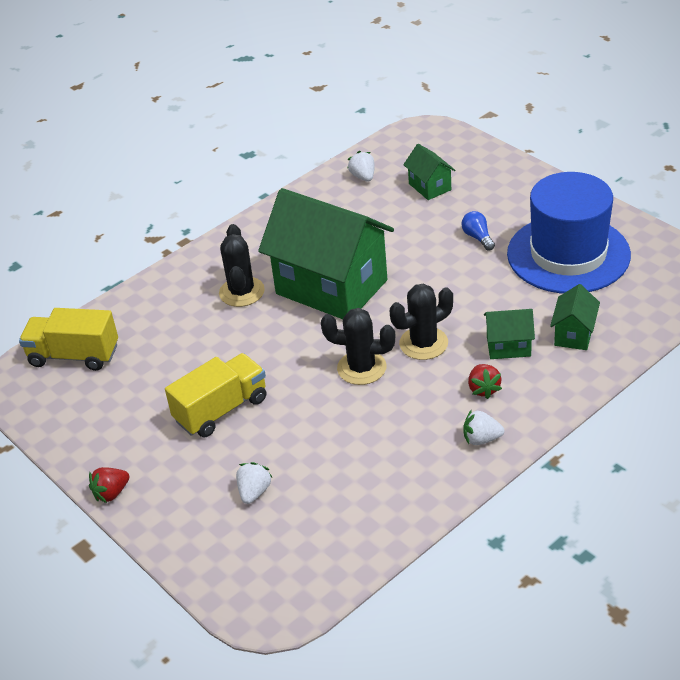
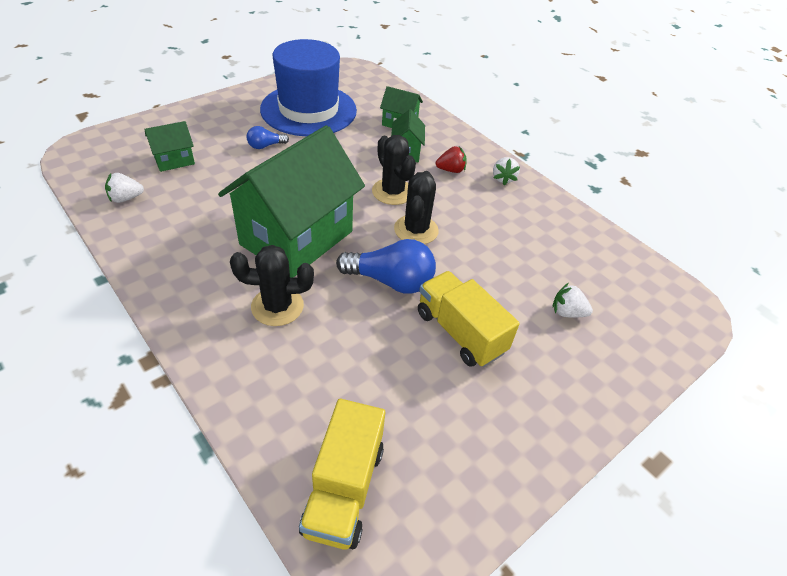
camera: 95 degrees left, 5 degrees up
red strawberry [89,467,129,503] -> none
none -> blue light bulb [336,239,436,294]

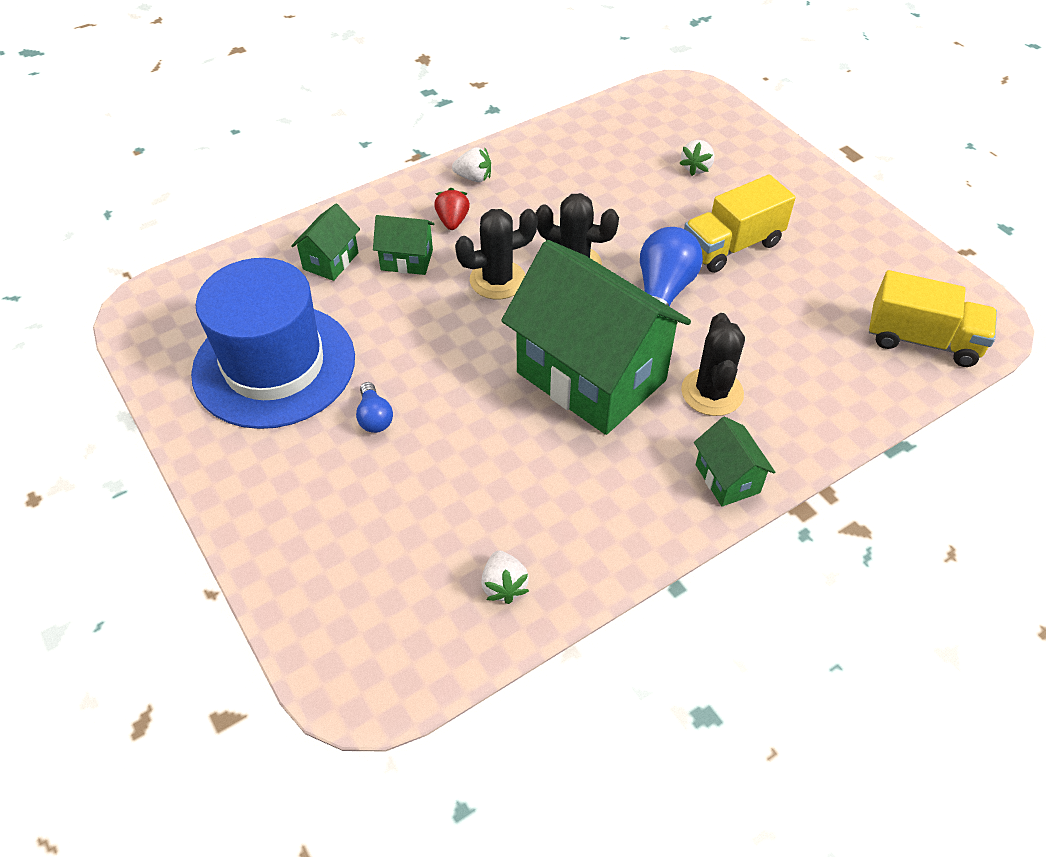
camera: 80 degrees left, 5 degrees up
green house [144,121,195,172] -> green house moved to [694,417,775,507]

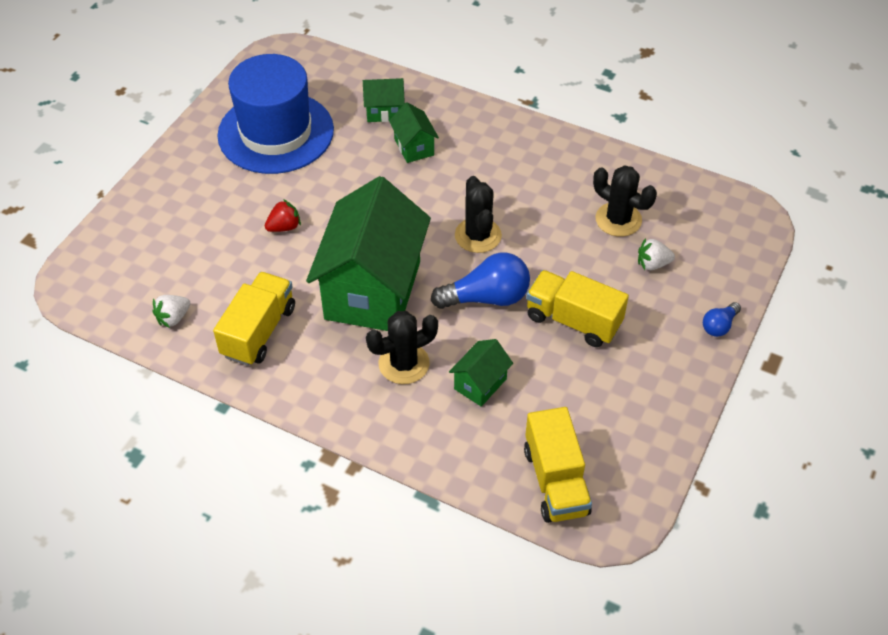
camera: 60 degrees right, 0 degrees up
blue light bulb [356,382,393,433] -> blue light bulb moved to [703,302,741,337]
red strawberry [434,188,470,230] -> red strawberry moved to [265,199,301,232]
white strawberry [452,147,491,182] -> none
black cactus [455,209,538,299] -> black cactus moved to [593,165,657,237]
green house [694,417,775,507] -> green house moved to [449,339,513,407]
none -> yellow truck [213,272,295,366]

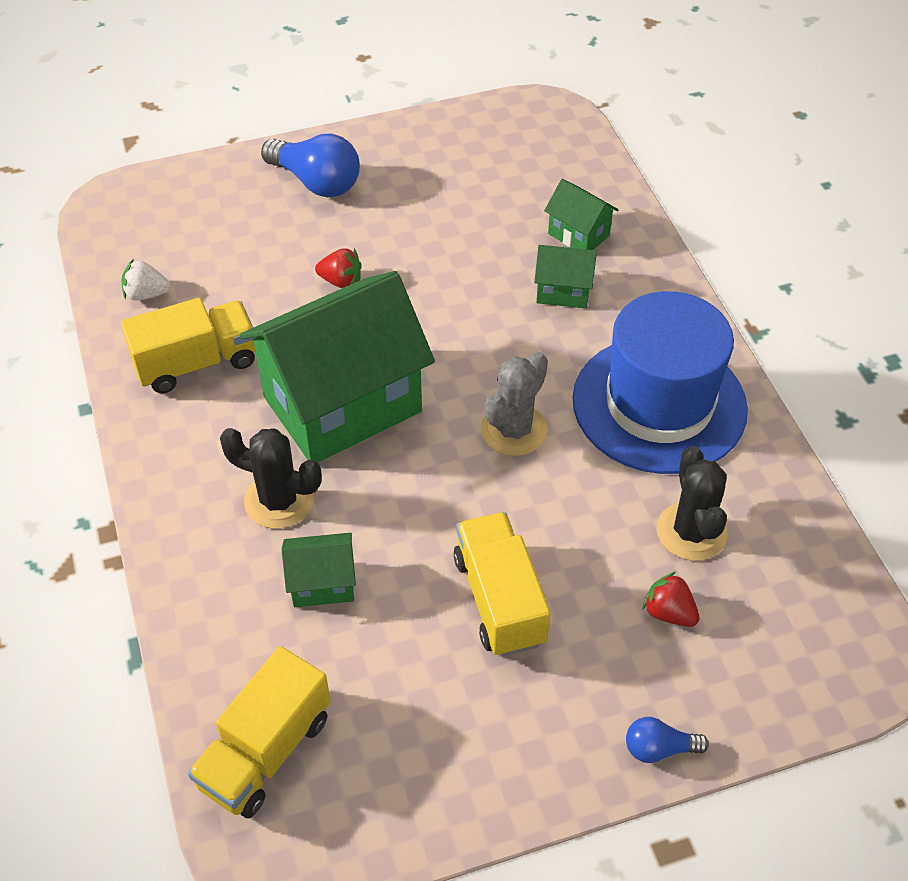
camera: 45 degrees right, 0 degrees up
blue hat [217,54,334,174] -> blue hat moved to [573,291,748,474]
green house [389,102,439,163] -> green house turned 75 degrees clockwise [534,245,597,309]
blue light bulb [431,252,530,309] -> blue light bulb moved to [261,134,360,197]
black cactus [455,176,502,253] -> grey cactus [481,351,548,456]
white strawberry [638,238,675,270] -> red strawberry [643,572,700,627]

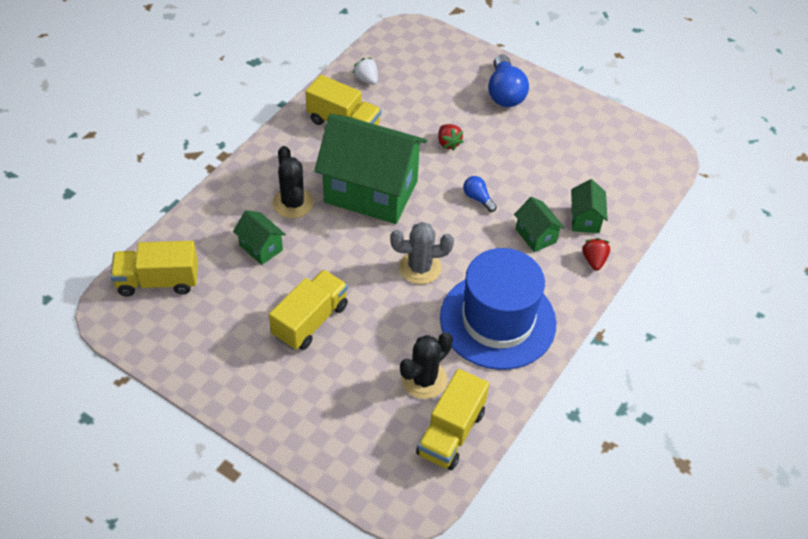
camera: 50 degrees right, 0 degrees up
blue light bulb [626,717,709,763] -> blue light bulb moved to [463,176,497,212]
red strawberry [643,572,700,627] -> red strawberry moved to [582,238,610,271]
none -> yellow truck [416,369,489,470]

